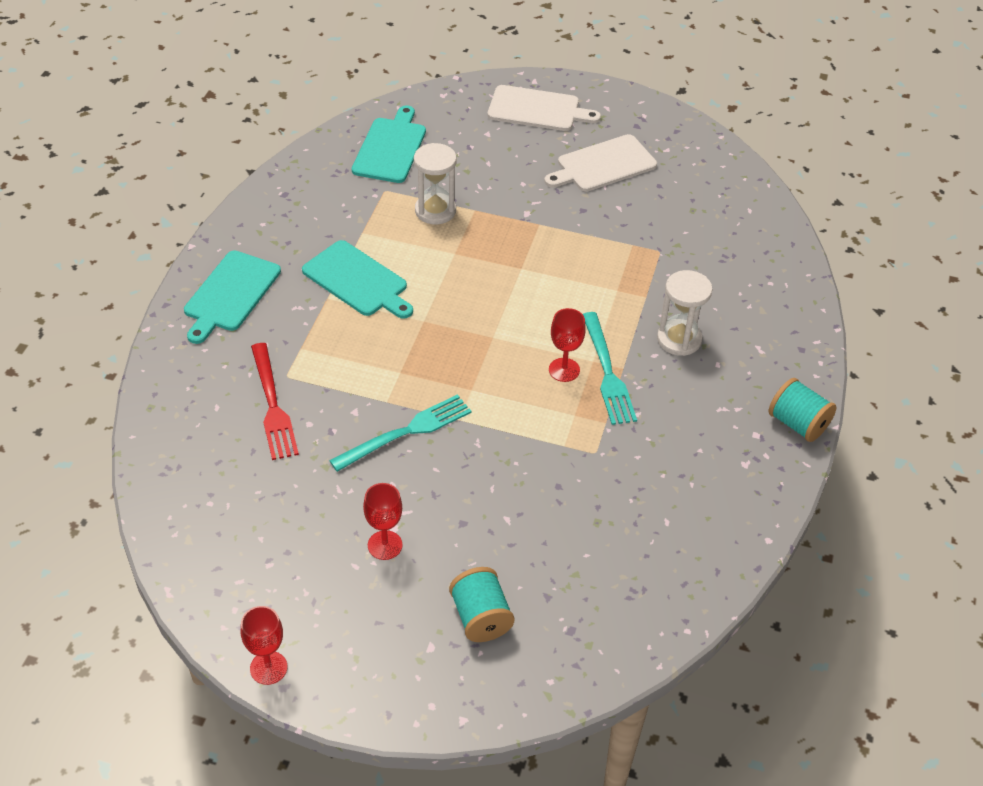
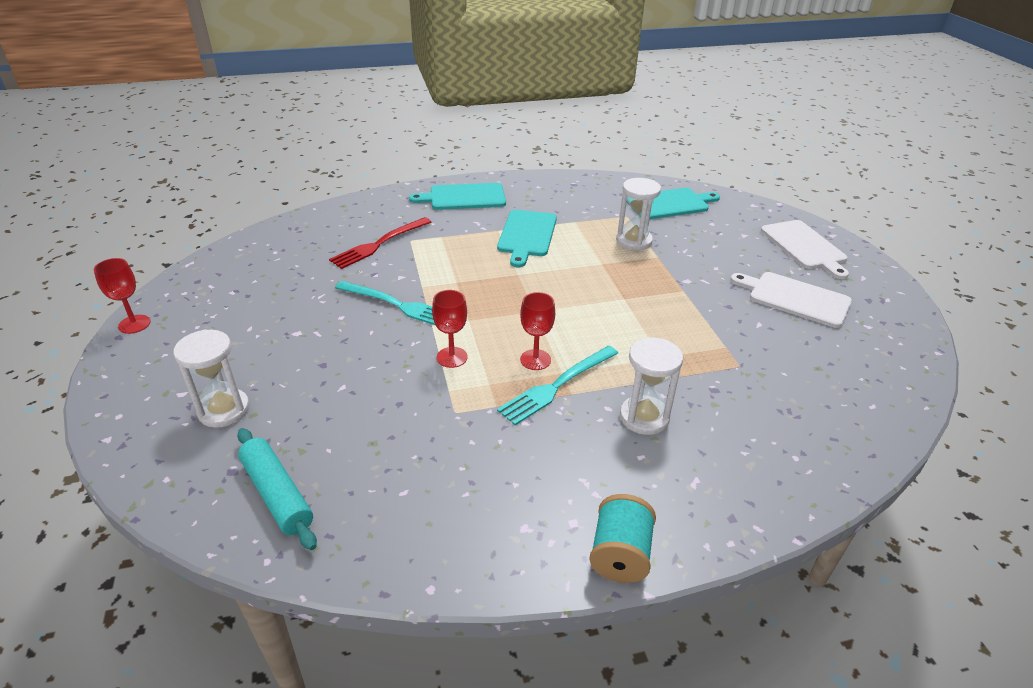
camera: 60 degrees right, 10 degrees down
red goblet [363,483,403,560] -> red goblet moved to [432,290,467,368]
turquoise spool [449,567,514,642] -> white hourglass [174,329,250,428]
none -> turquoise rolling pin [237,428,317,550]

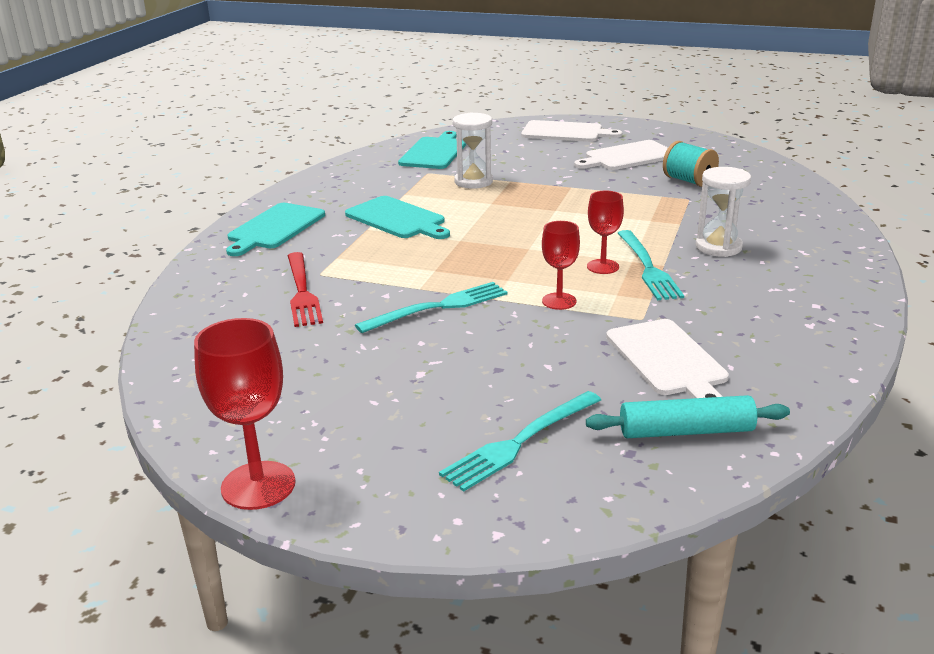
camera: 55 degrees left, 10 degrees down
red goblet [94,258,151,334] -> red goblet [194,318,296,510], size x1.60
white hourglass [174,329,250,428] -> turquoise fork [439,391,601,492]
turquoise spool [589,494,656,583] -> turquoise spool moved to [663,141,719,187]
none -> white cutting board [606,319,729,399]

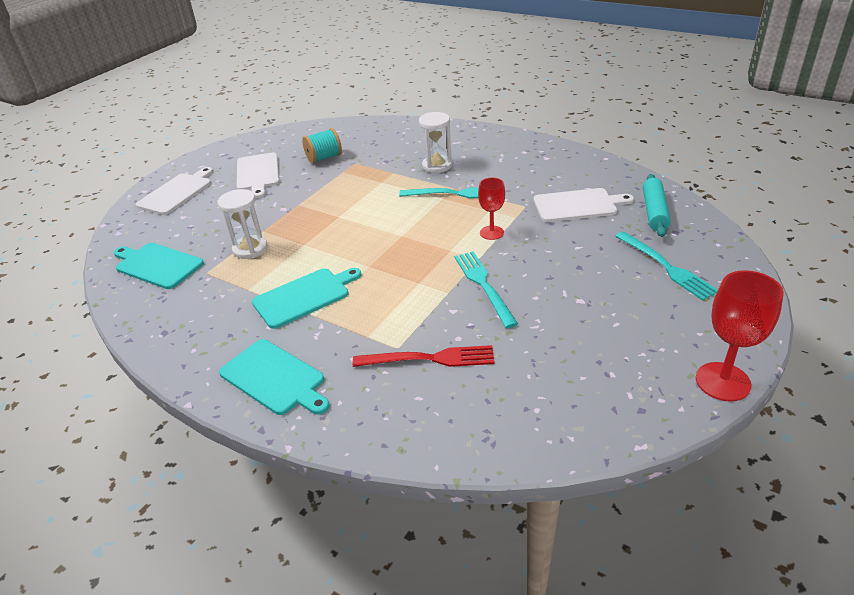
camera: 75 degrees left, 10 degrees up
red goblet [587,191,624,274] -> none

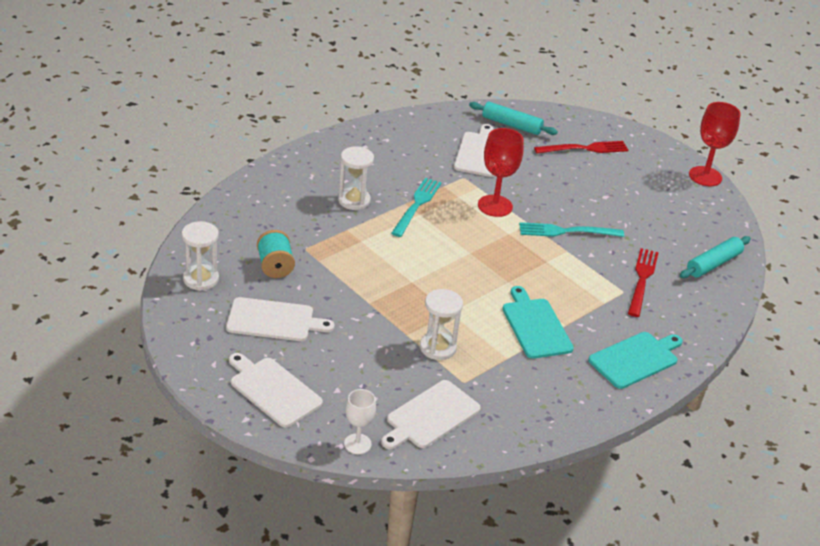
camera: 80 degrees left, 0 degrees up
turquoise cutting board [113,243,204,289] -> white cutting board [381,380,481,449]
red goblet [478,177,505,240] -> red goblet [478,128,524,217], size x1.60
turquoise fork [615,231,718,301] -> red fork [534,141,629,154]
none -> white hourglass [182,221,219,291]
none -> white goblet [344,389,376,454]
none -> turquoise rolling pin [680,236,751,278]

